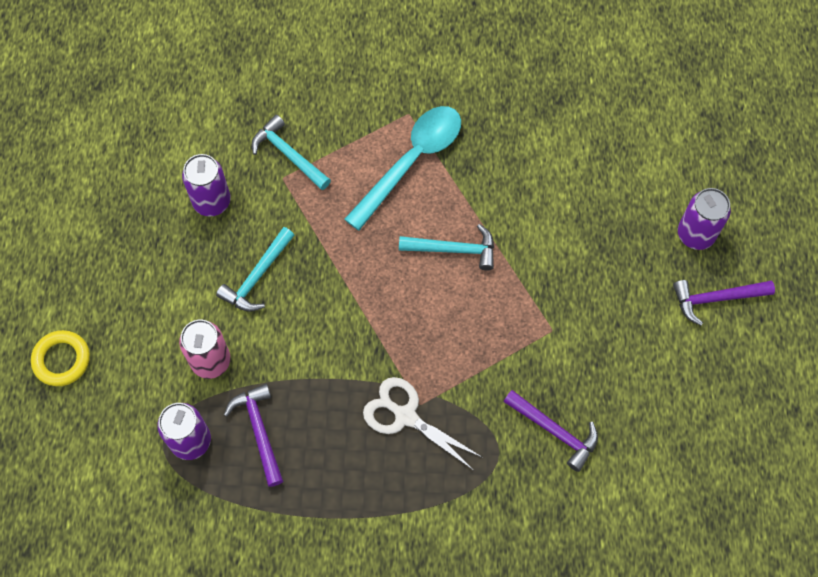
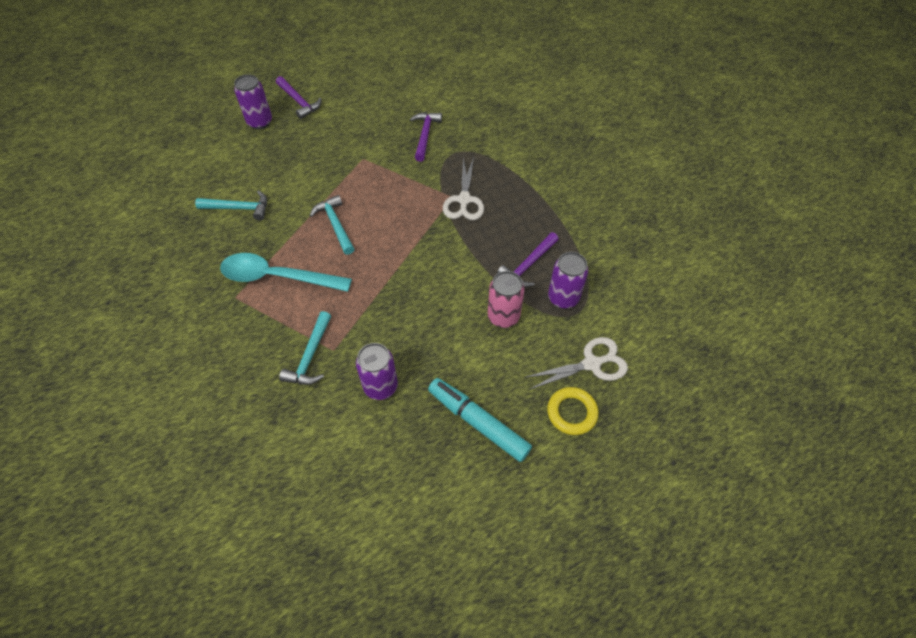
camera: 120 degrees left, 10 degrees down
turquoise hammer [216,227,294,312] -> turquoise hammer moved to [195,190,267,221]
none -> turquoise marker [428,378,532,462]
none -> white scissors [524,337,628,390]

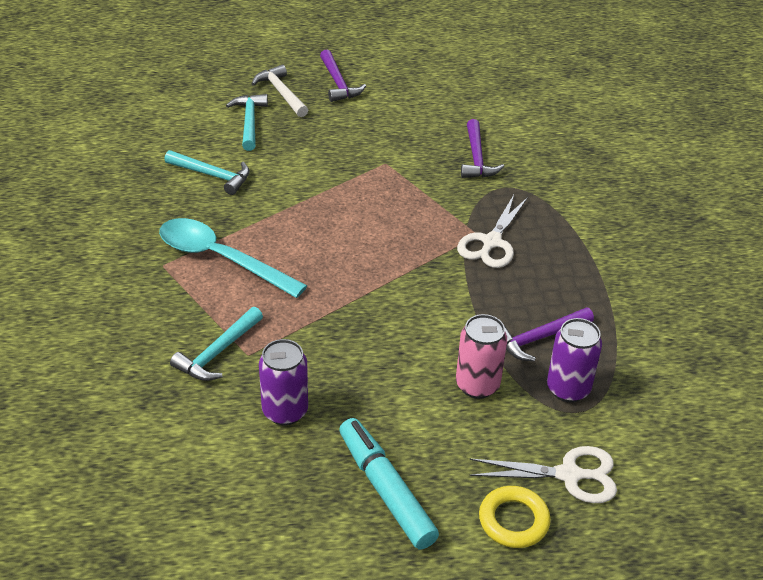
camera: 20 degrees right, 15 degrees down
purple can [234,74,272,129] -> white hammer [252,64,308,117]
turquoise hammer [310,195,354,255] -> turquoise hammer moved to [226,94,268,151]
purple hammer [410,112,442,162] -> purple hammer turned 150 degrees clockwise [461,119,504,178]

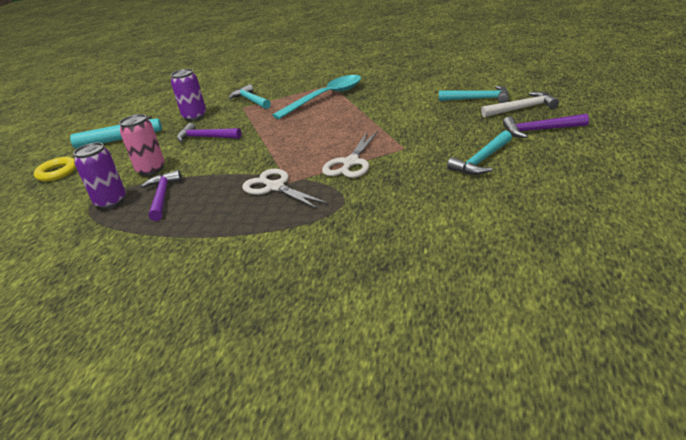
camera: 115 degrees right, 10 degrees down
turquoise hammer [164,150,250,195] -> turquoise hammer moved to [447,131,512,175]
purple hammer [461,119,504,178] -> purple hammer moved to [177,123,242,143]
white scissors [469,446,617,503] -> white scissors moved to [322,131,378,178]

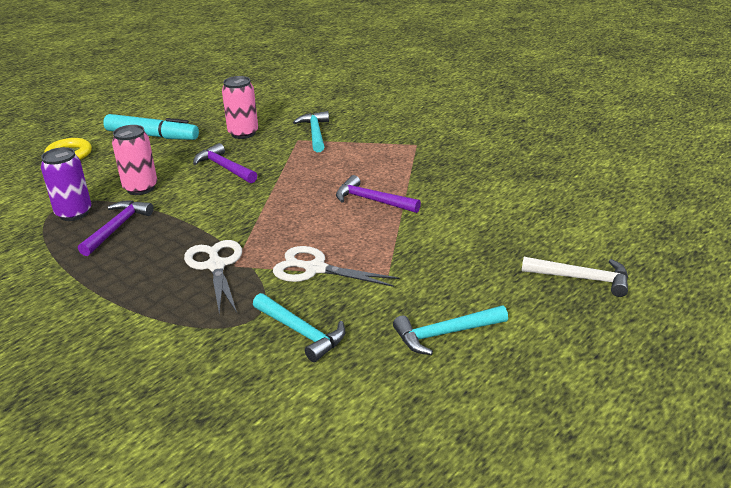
camera: 25 degrees right, 0 degrees up
purple can [171,69,206,121] -> pink can [222,76,258,139]
turquoise spoon [272,75,361,119] -> none
white scissors [322,131,378,178] -> white scissors turned 60 degrees clockwise [273,246,400,287]
turquoise hammer [439,86,509,103] -> turquoise hammer moved to [253,293,345,362]
purple hammer [503,114,589,138] -> purple hammer moved to [336,175,421,213]

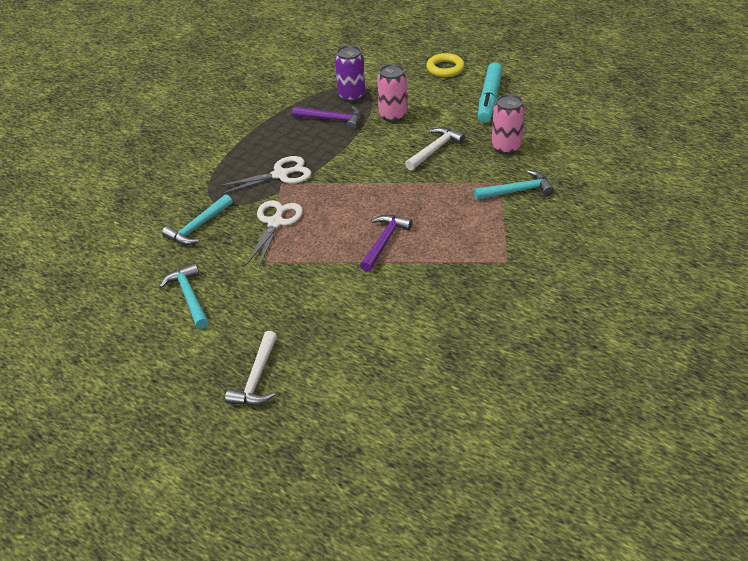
camera: 85 degrees right, 10 degrees up
purple hammer [193,143,257,183] -> white hammer [405,127,465,170]

